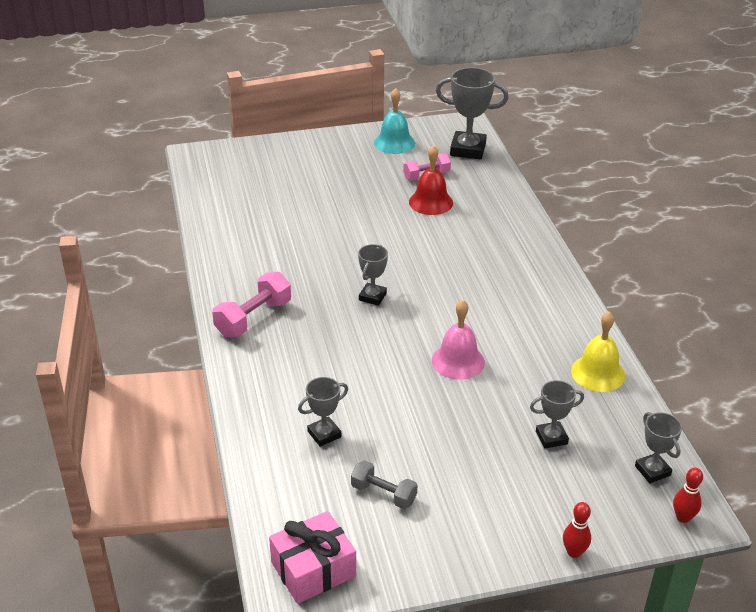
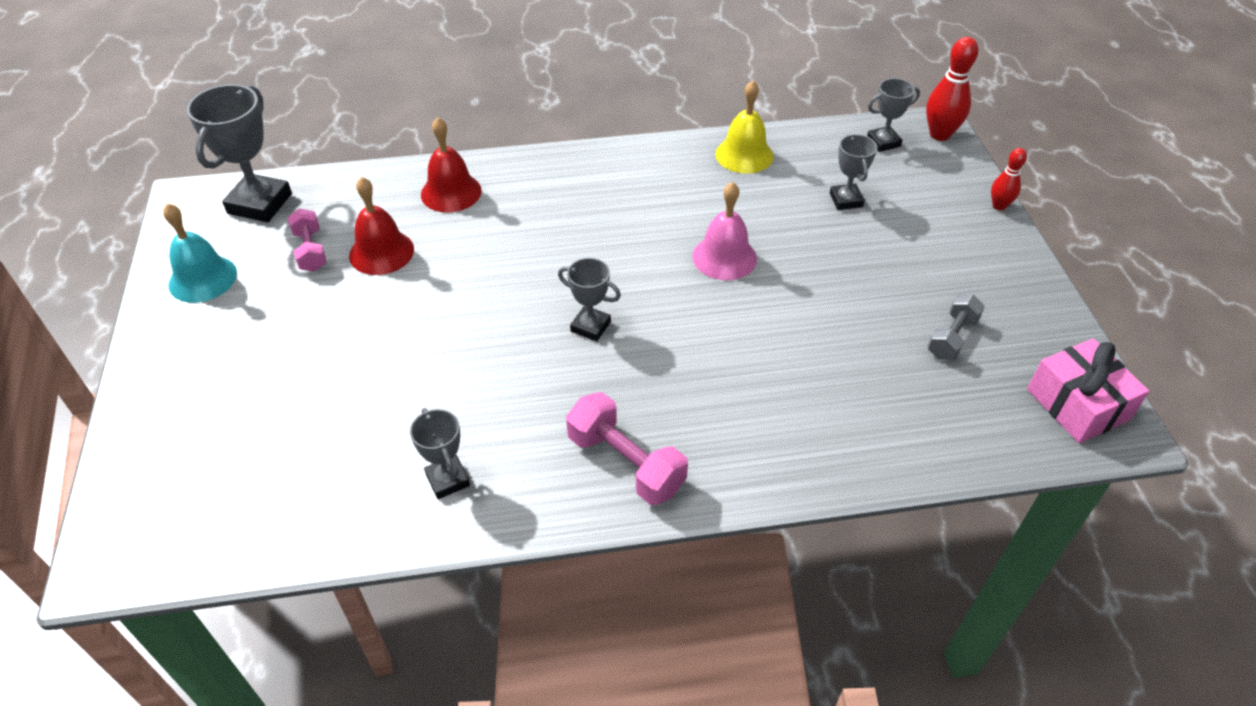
camera: 85 degrees left, 10 degrees up
grey trophy [298,377,348,447] -> grey trophy moved to [410,408,470,499]
red bowling pin [673,468,703,523] -> red bowling pin [926,37,978,141], size x1.66
none -> red bell [421,117,482,213]

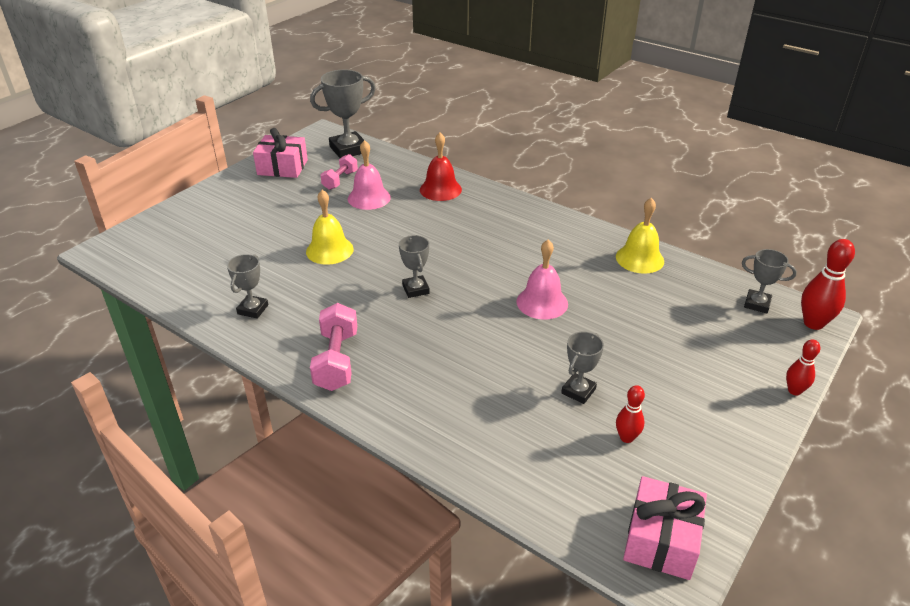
camera: 45 degrees right, 10 degrees down
turquoise bell [163,203,237,303] -> pink gift [253,128,308,178]
red bell [349,177,414,275] -> pink bell [348,140,391,210]
grey trophy [830,134,877,210] -> grey trophy moved to [561,331,604,404]
grey dumbbell [927,295,985,360] -> red bowling pin [616,385,645,443]
none -> yellow bell [306,190,354,265]

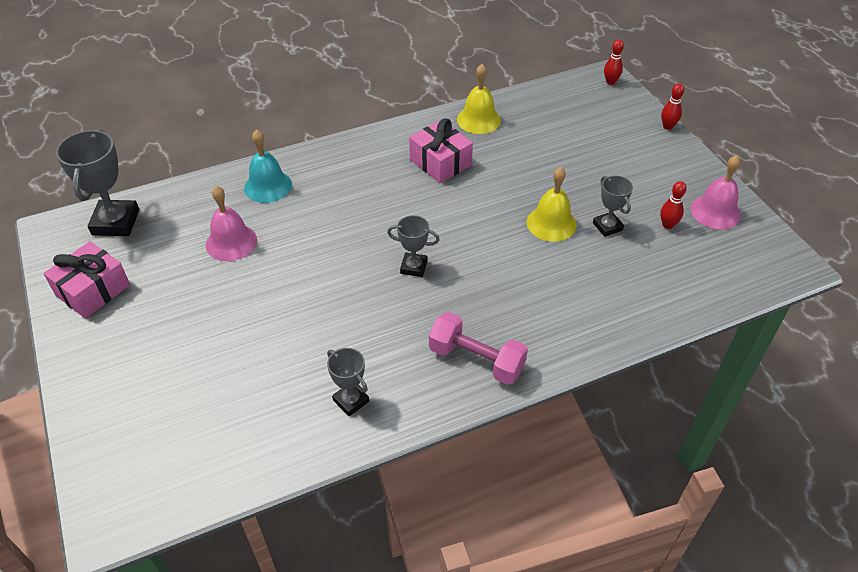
camera: 60 degrees left, 10 degrees up
yellow bell [306,190,354,265] -> yellow bell moved to [527,167,577,242]
pink dumbbell [320,154,358,190] -> none
red bell [420,133,462,201] -> turquoise bell [244,129,292,203]
pink bell [516,240,568,319] -> pink bell moved to [690,155,741,229]
pink gift [623,476,707,580] -> pink gift moved to [409,119,473,183]
grey trophy [742,249,797,313] -> none
red bowling pin [801,239,855,330] -> red bowling pin [604,39,624,85], size x0.60

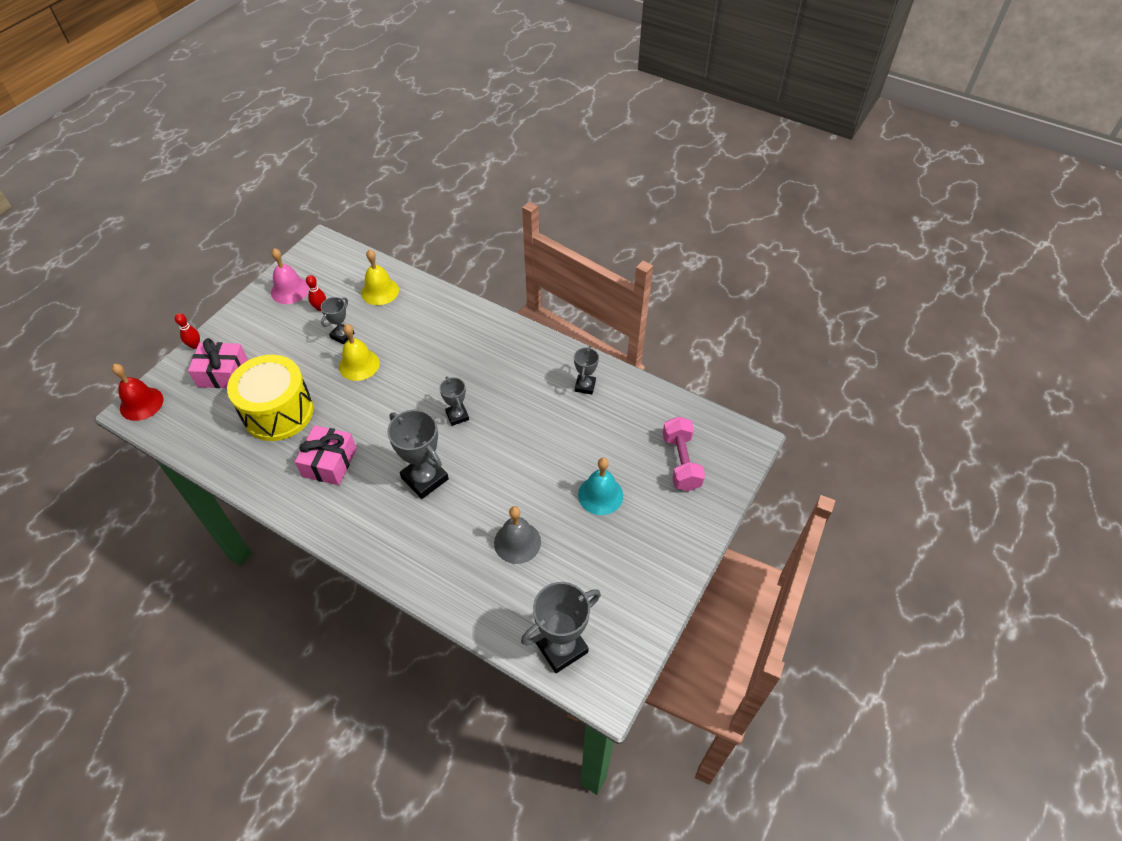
camera: 125 degrees left, 5 degrees up
pink gift [43,241,130,318] -> pink gift moved to [188,338,248,388]
pink bell [206,186,257,261] -> grey bell [494,506,541,564]
turquoise bell [244,129,292,203] -> turquoise bell moved to [578,458,623,515]
pink dumbbell [429,312,528,385] -> pink dumbbell moved to [663,417,705,491]
yellow bell [457,64,501,134] -> yellow bell moved to [361,249,399,305]
red bowling pin [604,39,624,85] -> red bell [112,364,163,421]
none -> yellow drum [227,355,314,441]
none -> grey trophy [387,409,449,499]

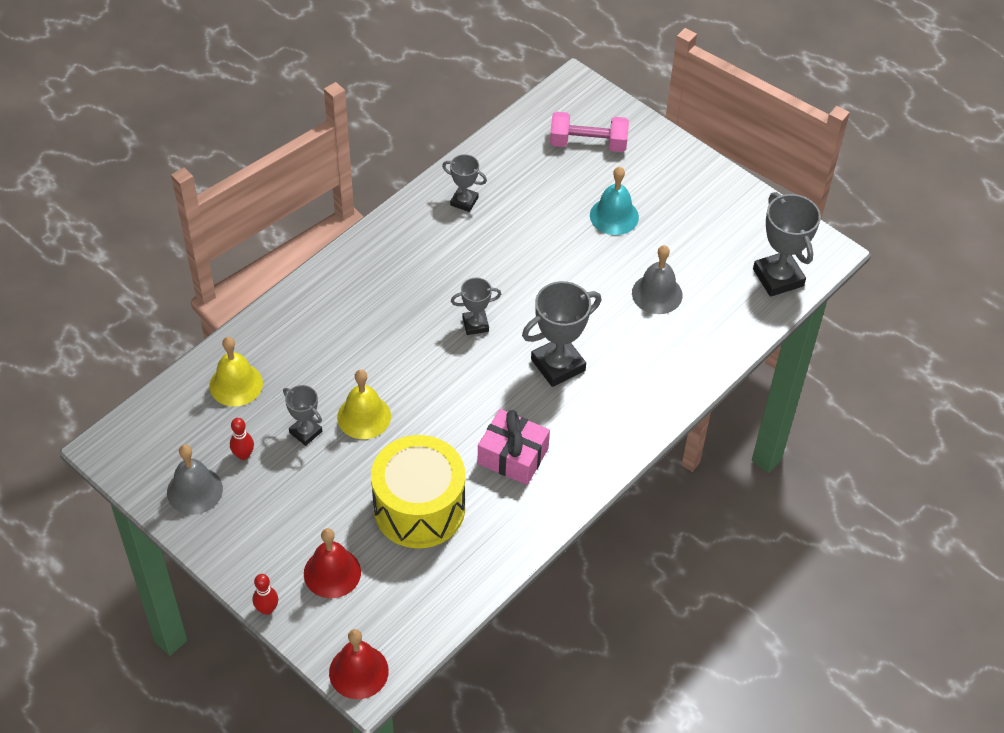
camera: 80 degrees left, 0 degrees up
pink gift [188,338,248,388] -> red bell [304,528,361,598]
pink bell [271,248,309,304] -> grey bell [167,445,223,515]

